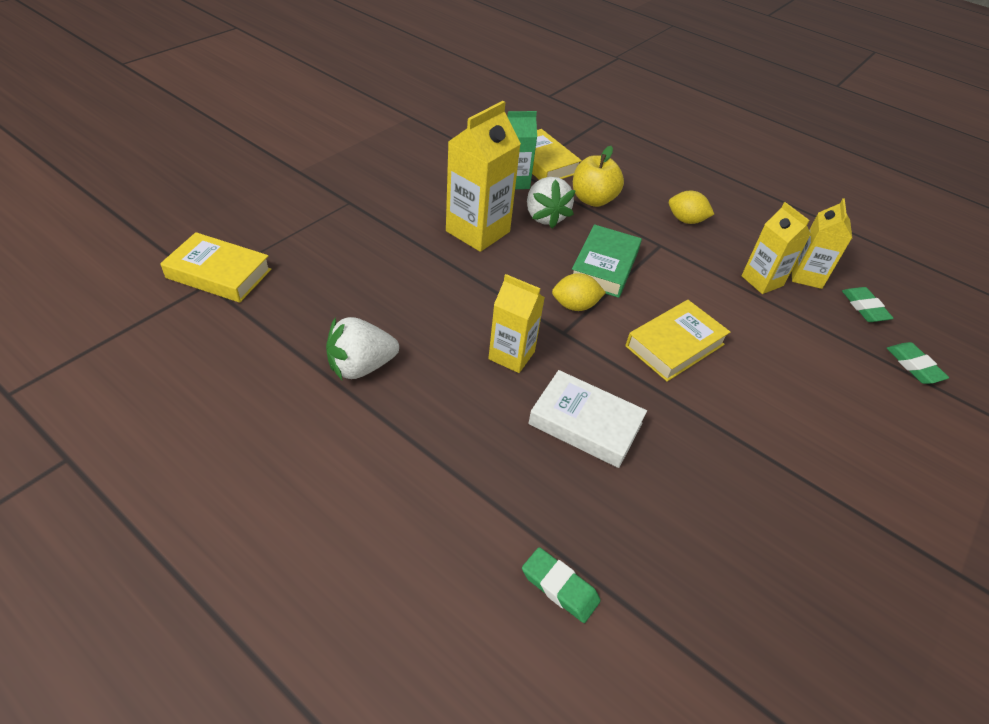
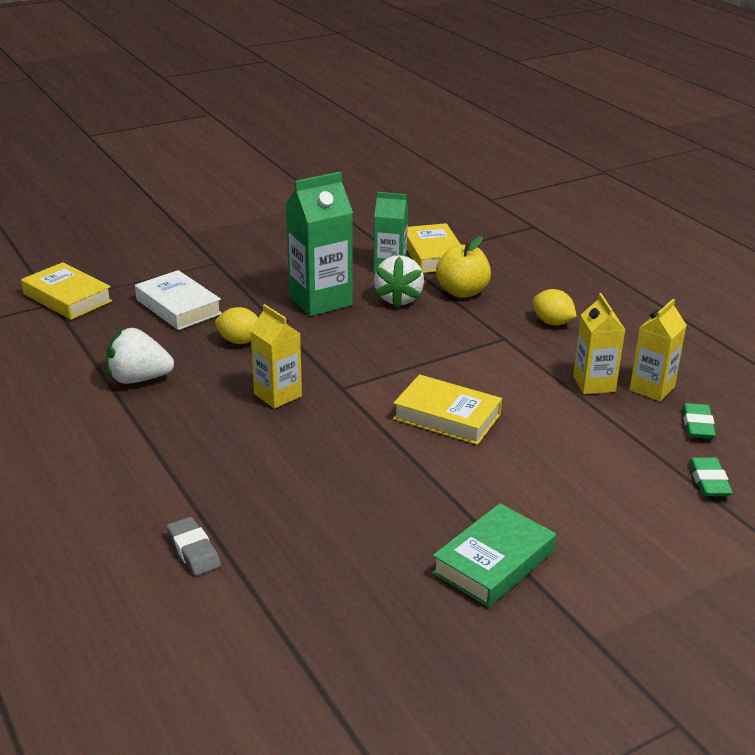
camera: 25 degrees right, 15 degrees down
yellow carton [446,101,521,252] -> green carton [286,172,353,316]
green eraser [522,547,601,623] -> grey eraser [167,517,221,576]
white book [528,370,647,468] -> white book moved to [135,270,222,330]
yellow lemon [552,273,606,311] -> yellow lemon moved to [215,307,258,344]
green book [572,224,642,298] -> green book moved to [432,503,556,607]
yellow book [626,300,730,382] -> yellow book turned 45 degrees clockwise [393,374,502,445]

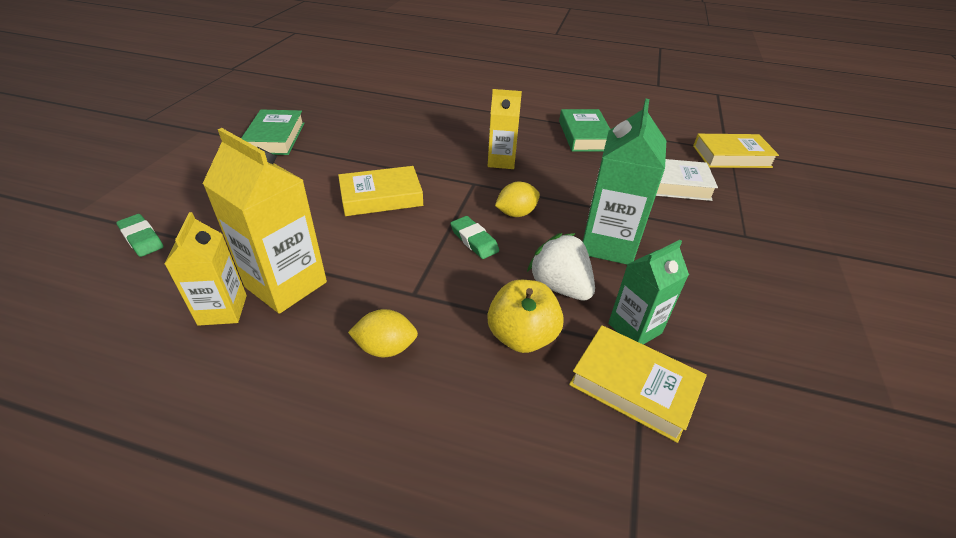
camera: 135 degrees right, 10 degrees up
white strawberry [106,328,174,384] -> green book [559,109,611,152]
grey eraser [167,517,221,576] -> none
yellow lemon [215,307,258,344] -> yellow lemon moved to [495,182,540,217]
yellow carton [573,293,625,394] -> yellow carton [202,128,327,314], size x1.58
green eraser [683,403,716,439] -> green eraser moved to [450,216,499,259]

